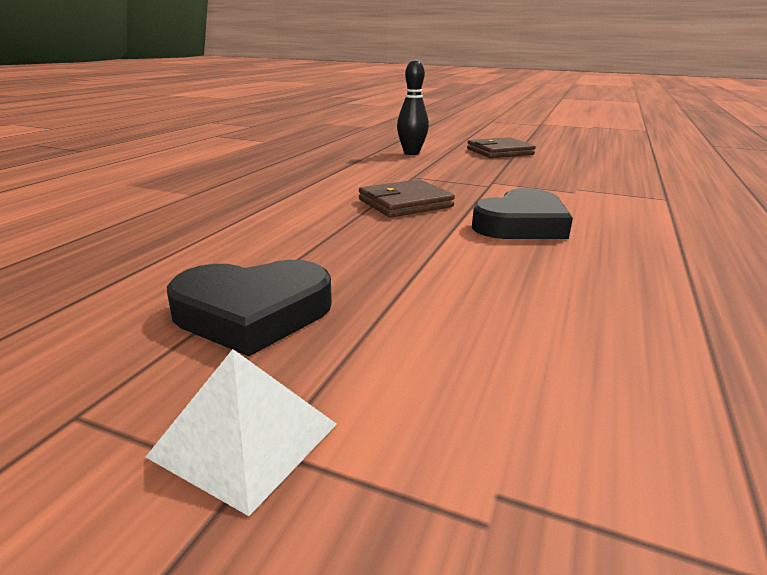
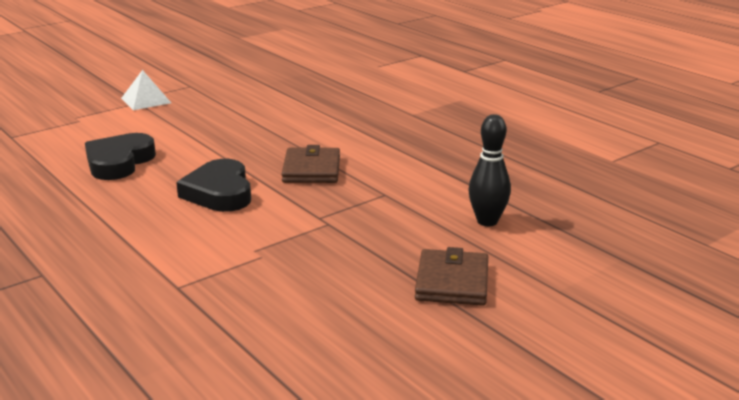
camera: 120 degrees right, 0 degrees up
black heart [167,260,332,356] -> black heart moved to [85,133,156,180]

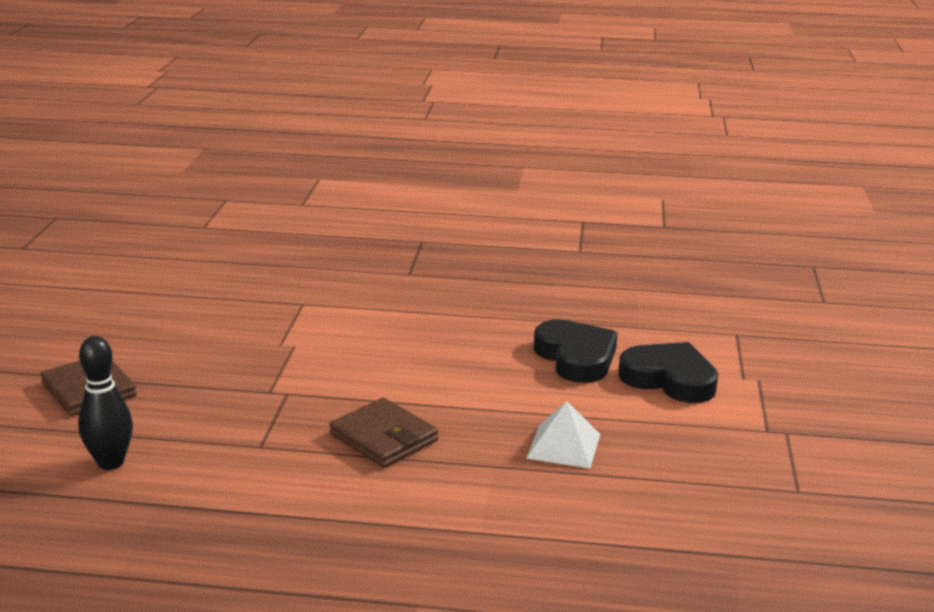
camera: 135 degrees right, 0 degrees up
white pyramid [121,70,171,110] -> white pyramid moved to [526,401,600,468]
black heart [176,159,251,212] -> black heart moved to [618,342,718,403]

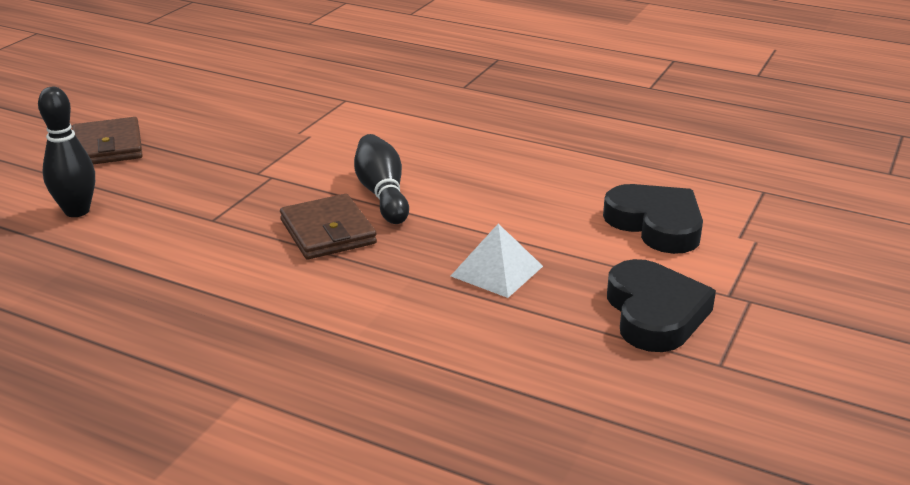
camera: 20 degrees right, 5 degrees up
black heart [534,319,618,383] -> black heart moved to [607,259,716,352]
none -> black bowling pin [354,134,409,224]

